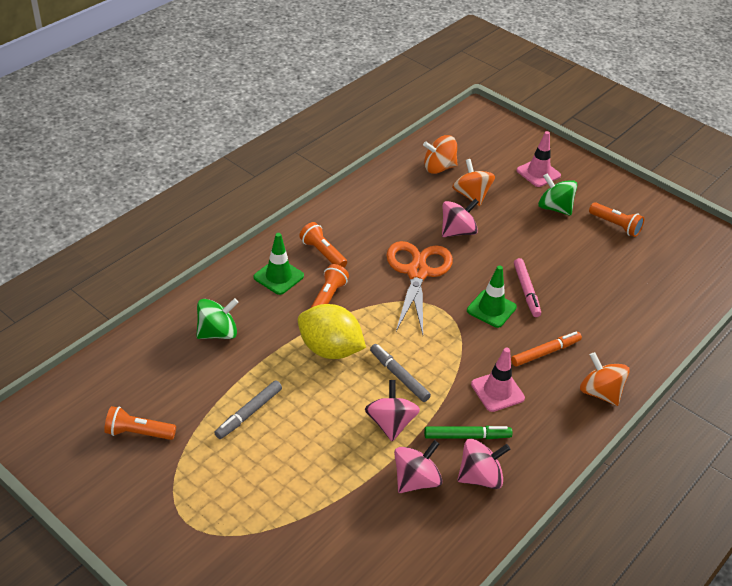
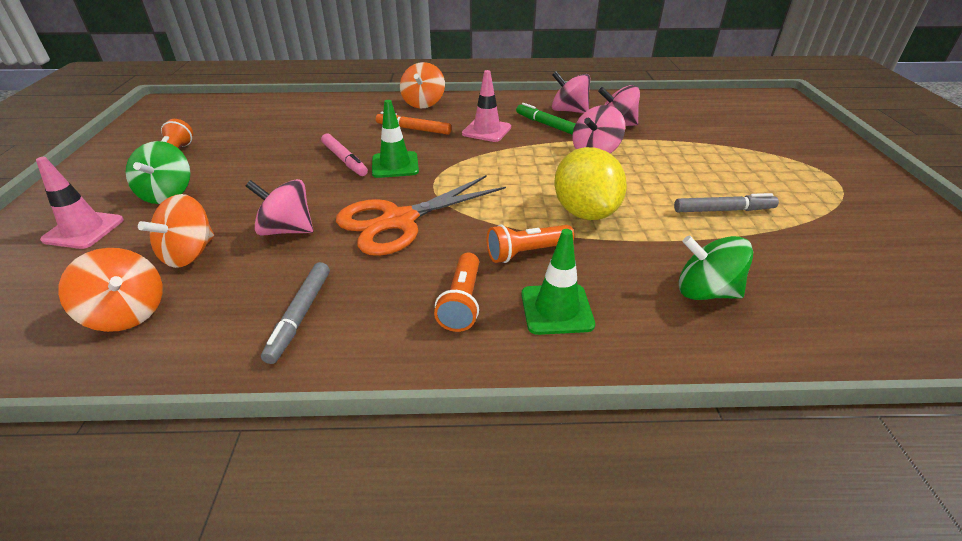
camera: 130 degrees left, 5 degrees down
orange flashlight [104,406,176,440] -> none
grey marker [370,344,431,402] -> grey marker moved to [261,262,330,364]
pink marker [514,258,541,317] -> pink marker turned 105 degrees clockwise [321,134,368,176]

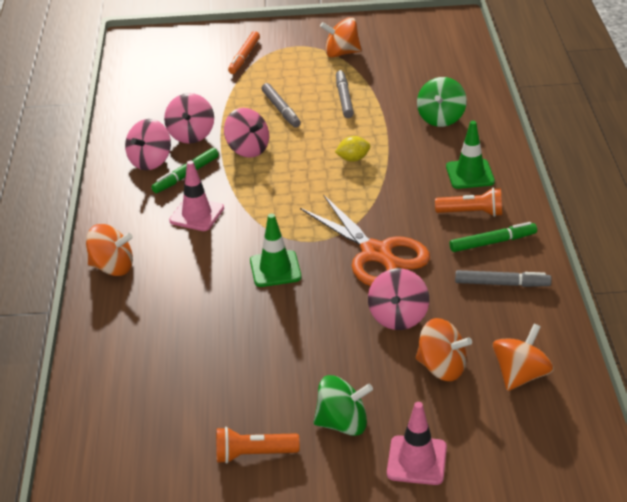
camera: 90 degrees left, 0 degrees up
pink marker [321,134,368,176] -> none
orange marker [376,112,452,135] -> orange marker moved to [228,31,260,74]
orange flashlight [487,225,574,263] -> none
yellow lemon [554,147,627,220] -> yellow lemon [335,136,370,162], size x0.48
none -> grey marker [262,83,301,128]
none -> orange spinning top [320,17,362,58]
none -> green marker [450,222,537,252]

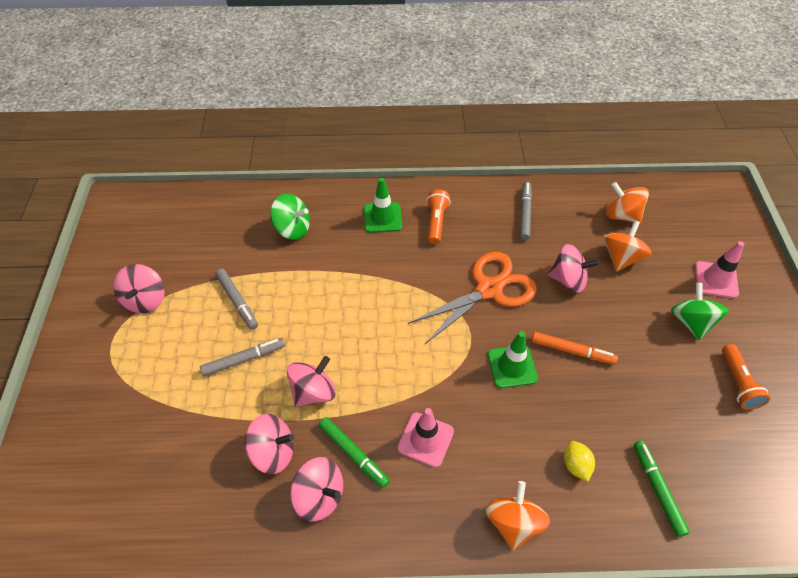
camera: 90 degrees left, 15 degrees up
orange marker [228,31,260,74] -> orange marker moved to [532,332,618,364]
orange spinning top [320,17,362,58] -> pink spinning top [113,264,165,314]
yellow lemon [335,136,370,162] -> yellow lemon moved to [564,441,595,481]
grey marker [336,70,354,118] -> grey marker turned 120 degrees counterclockwise [215,269,258,330]
green marker [450,222,537,252] -> green marker moved to [634,441,690,537]

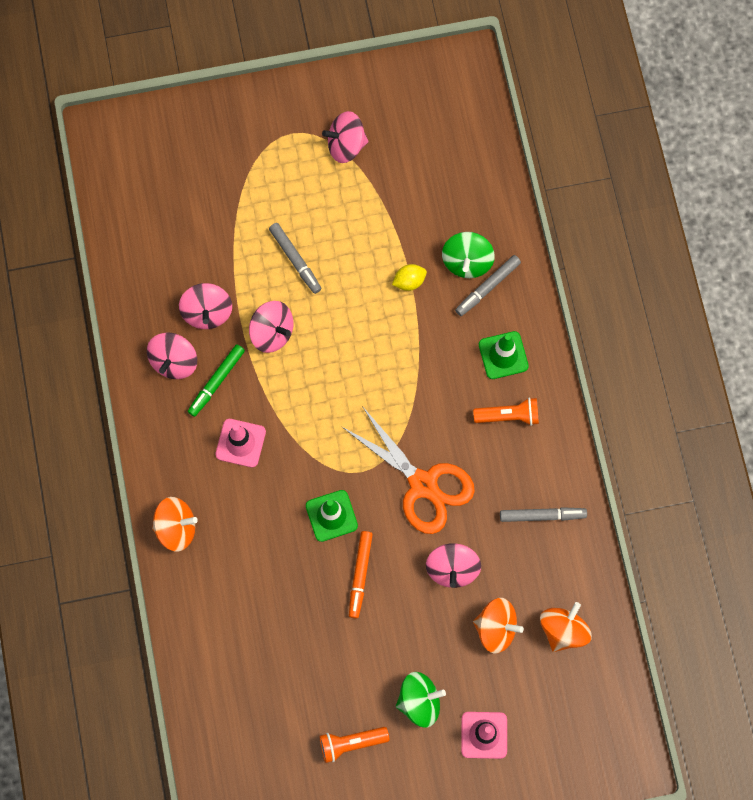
camera: 80 degrees right, 20 degrees up
grey marker [215,269,258,330] -> grey marker moved to [455,255,521,316]
yellow lemon [564,441,595,481] -> yellow lemon moved to [392,264,427,291]
green marker [634,441,690,537] -> none

